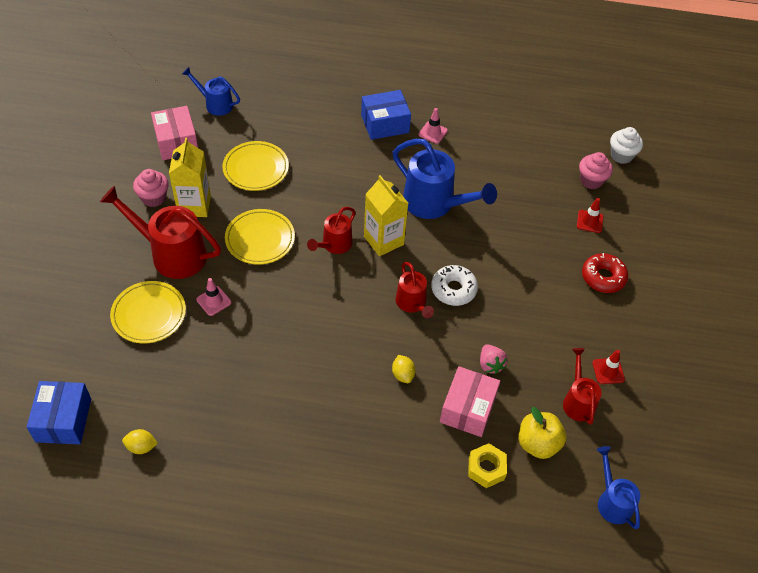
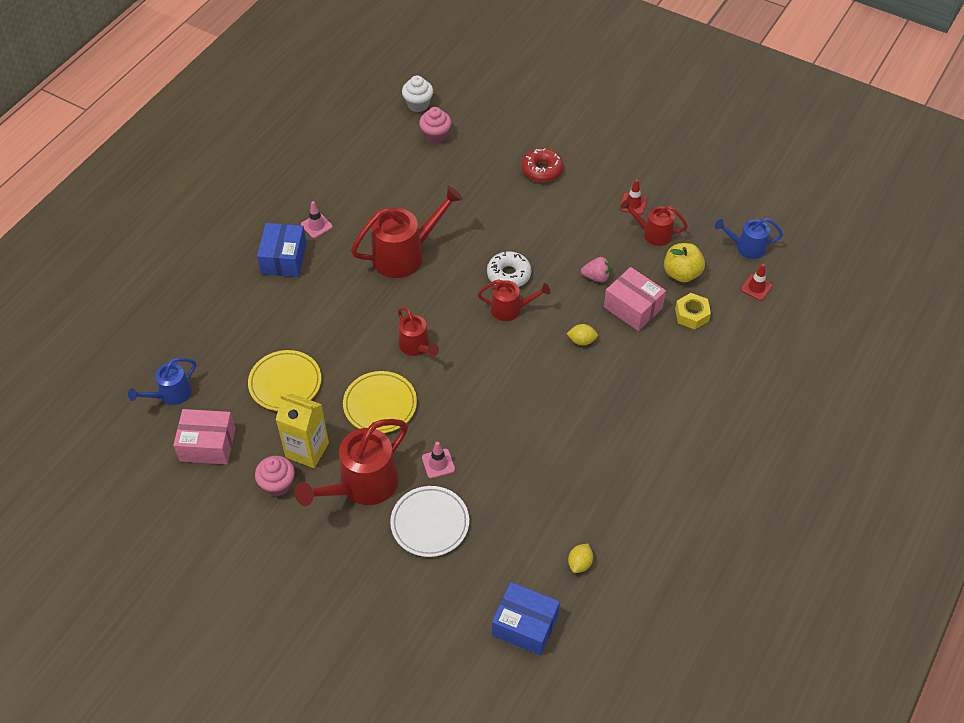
camera: 65 degrees left, 0 degrees up
yellow plate [110,281,186,343] -> white plate [390,486,469,557]
yellow carton [364,175,408,256] -> none
blue watering can [393,139,497,219] -> red watering can [351,186,463,278]
red traffic cone [577,198,603,233] -> red traffic cone moved to [741,264,773,301]

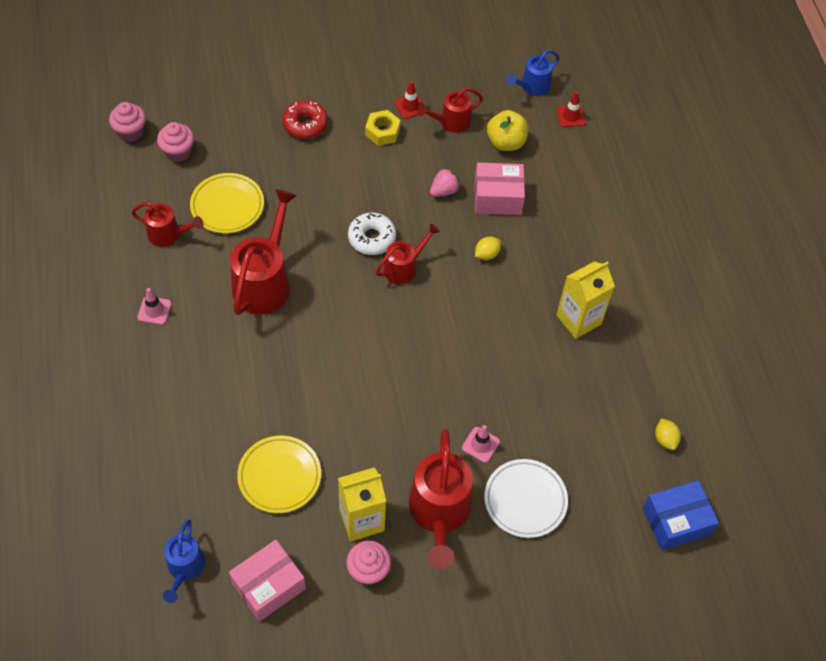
camera: 45 degrees left, 5 degrees up
blue box [257,223,307,277] -> none
yellow plate [343,371,417,433] -> yellow plate moved to [190,173,264,233]
red watering can [398,307,439,356] -> red watering can moved to [131,202,204,247]
white cupcake [402,76,433,112] -> pink cupcake [109,102,146,142]
yellow nut [675,293,711,329] -> yellow nut moved to [365,110,401,146]
none -> yellow carton [556,261,615,339]

